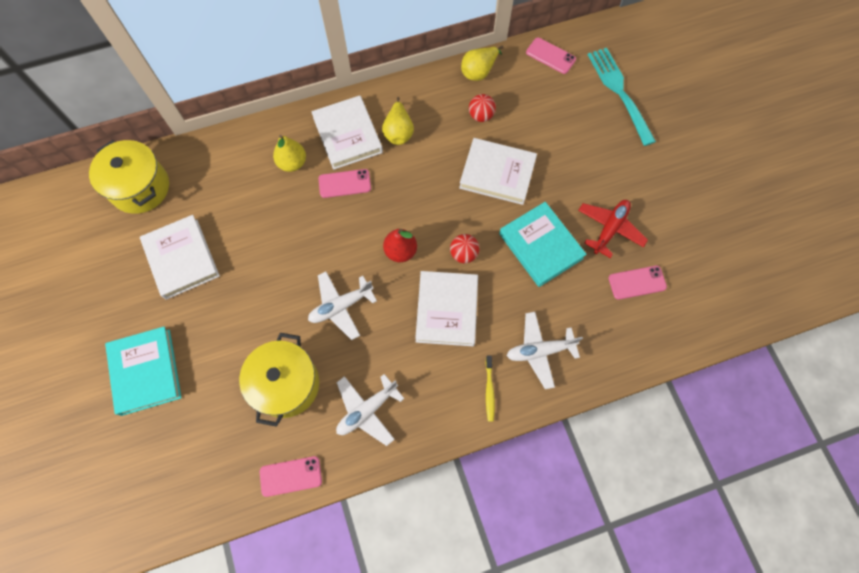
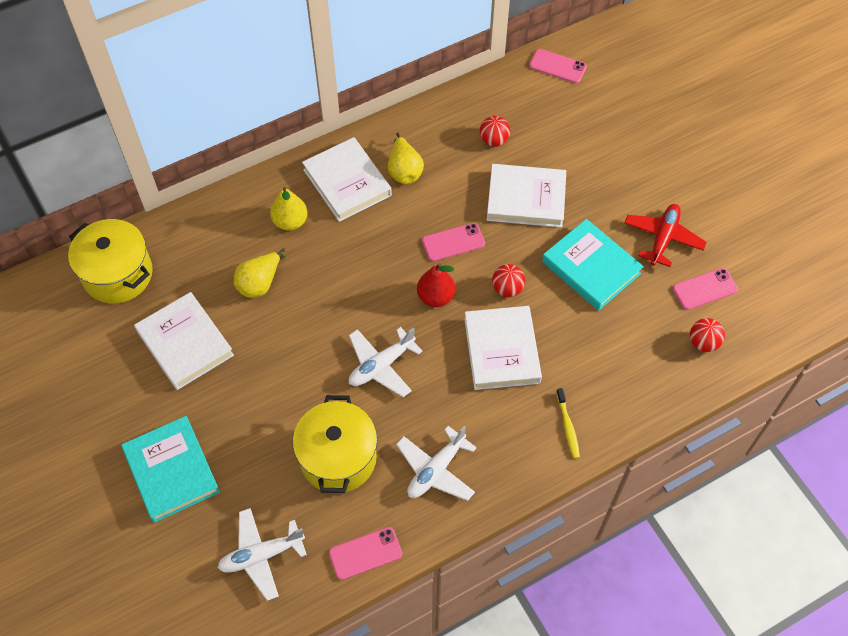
camera: 10 degrees left, 10 degrees down
pink phone [318,169,371,198] -> pink phone moved to [422,223,485,261]
yellow pear [461,46,503,81] -> yellow pear moved to [234,248,286,298]
white plane [507,312,583,389] -> white plane moved to [218,508,307,601]
turquoise fork [588,48,656,146] -> none
none -> red ball [690,318,725,352]

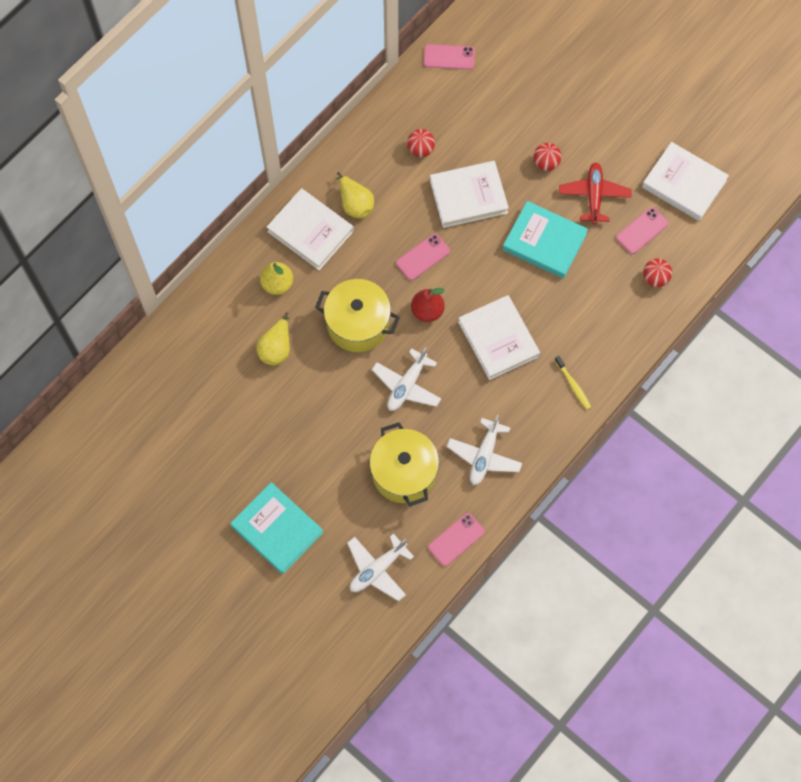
camera: 20 degrees left, 10 degrees up
yellow pot [68,219,153,303] -> yellow pot moved to [315,279,400,352]
white book [134,292,234,390] -> white book moved to [642,142,729,221]
red ball [492,264,525,297] -> red ball moved to [533,143,562,171]

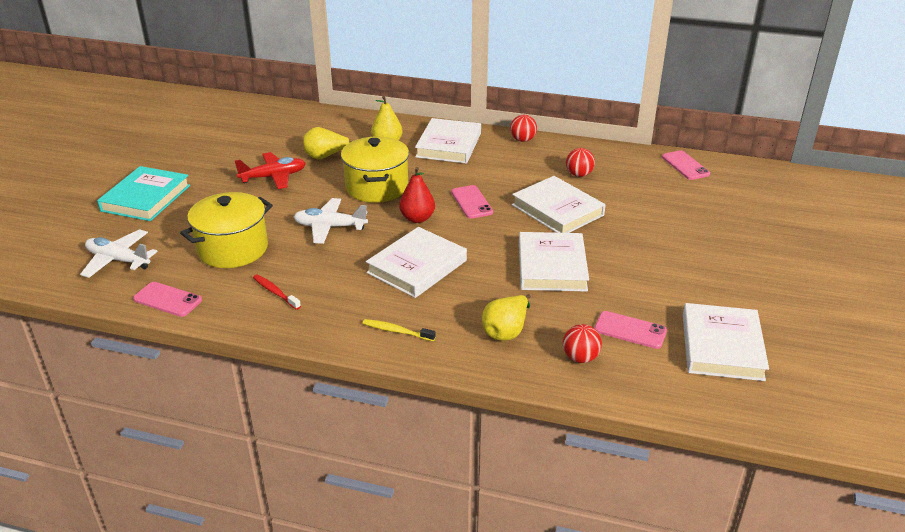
camera: 65 degrees right, 35 degrees down
yellow pear [336,172,374,218] -> yellow pear moved to [482,294,531,341]
pink phone [396,234,450,280] -> pink phone turned 45 degrees clockwise [451,185,493,219]
white plane [447,415,522,485] -> red toothbrush [253,275,301,310]
turquoise book [503,201,588,278] -> white book [519,232,589,292]
red ball [533,143,562,171] -> red ball moved to [510,115,537,142]
yellow toothbrush [555,356,591,409] -> yellow toothbrush turned 75 degrees clockwise [363,319,436,341]
red plane [559,162,631,225] -> red plane moved to [235,152,306,189]

